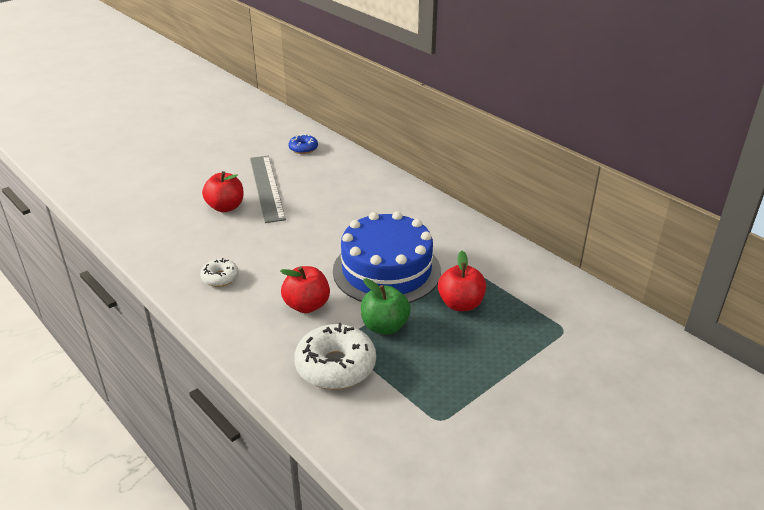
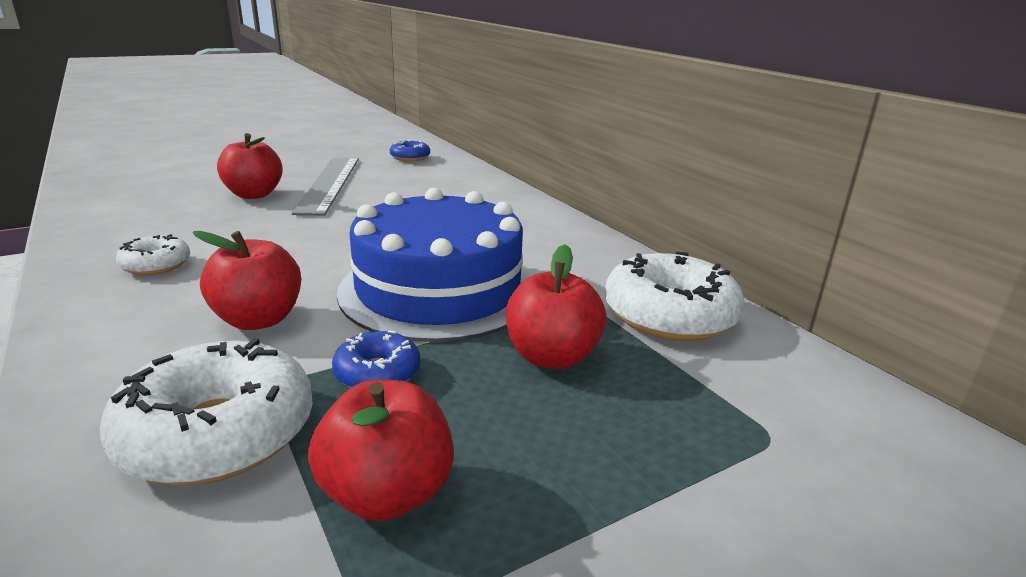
camera: 10 degrees right, 10 degrees down
green apple [361,278,411,335] -> blue donut [332,330,421,388]
none -> red apple [308,379,454,521]
none -> white donut [605,252,745,341]

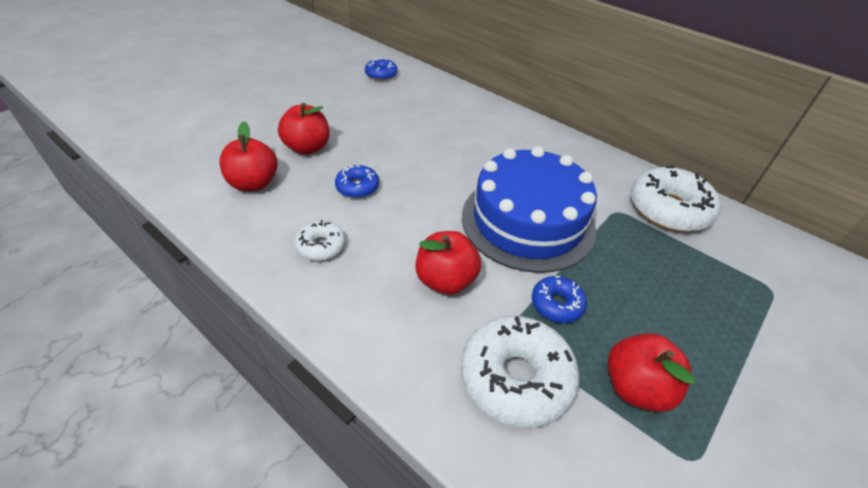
camera: 20 degrees left, 20 degrees up
grey ruler [292,157,359,215] -> none
red apple [506,244,607,369] -> red apple moved to [219,121,278,191]
none -> blue donut [335,165,379,198]

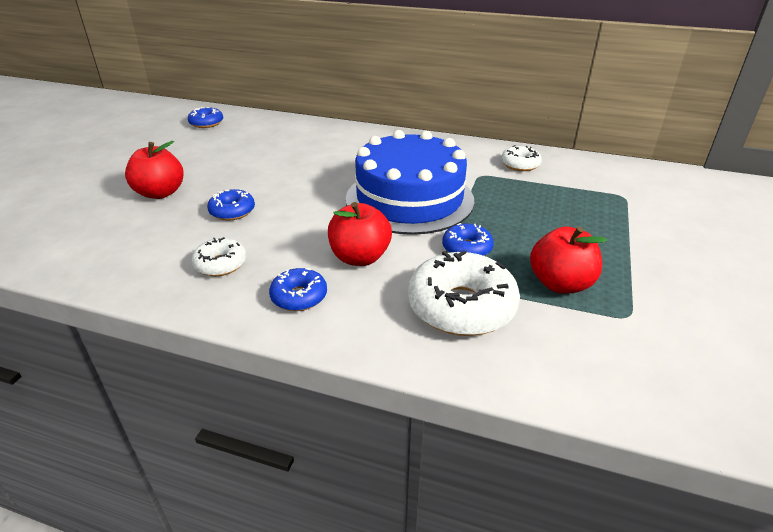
camera: 20 degrees left, 10 degrees down
red apple [219,121,278,191] -> none
white donut [631,166,721,232] -> white donut [501,145,542,171], size x0.53
none -> blue donut [269,268,327,311]

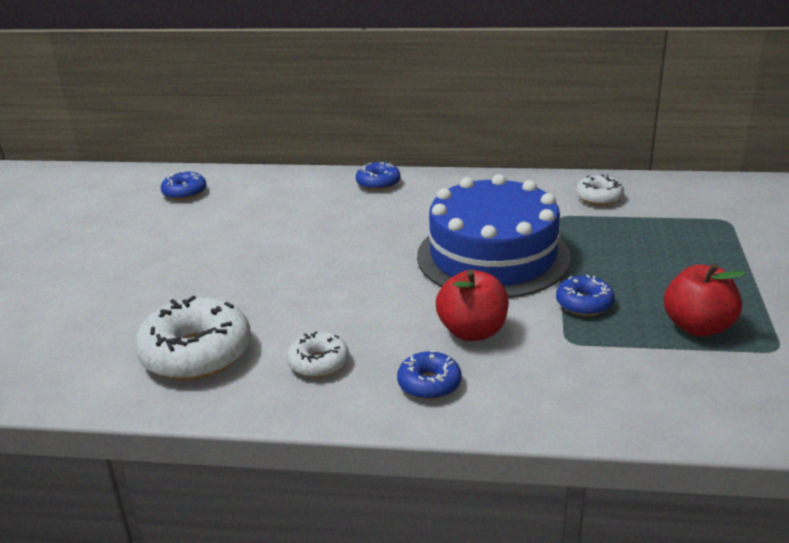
camera: 10 degrees left, 5 degrees down
red apple [125,141,184,199] -> none
blue donut [207,189,255,221] -> blue donut moved to [356,162,400,191]
white donut [408,250,520,336] -> white donut moved to [135,296,251,380]

